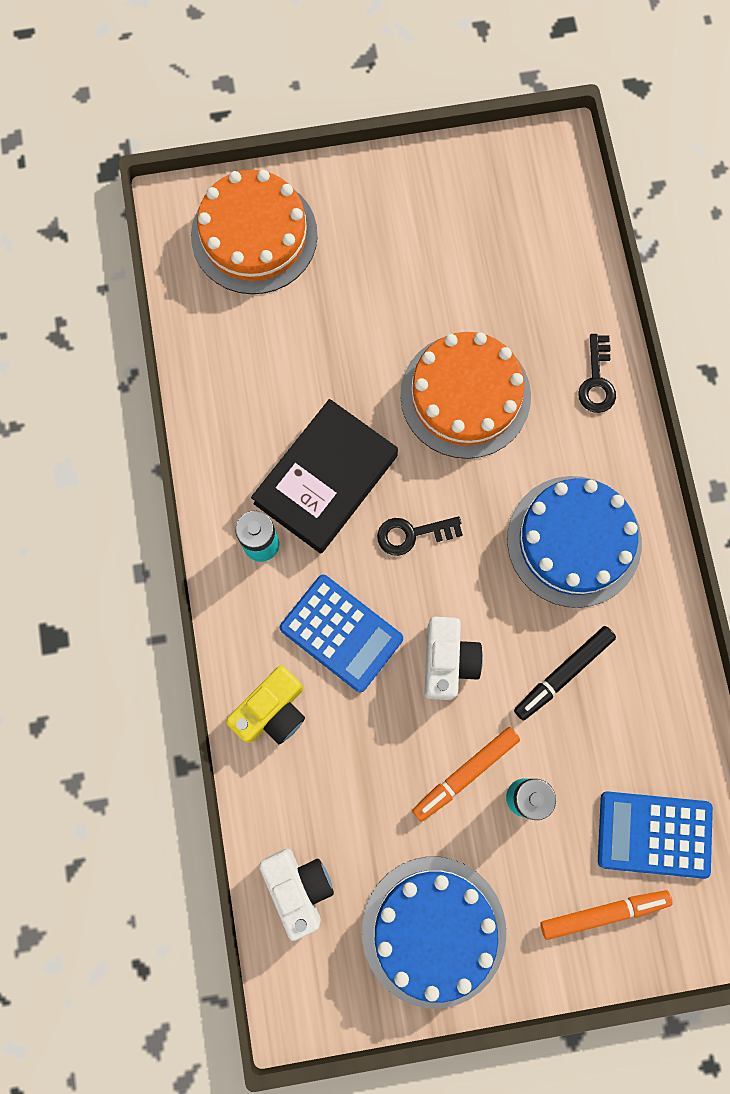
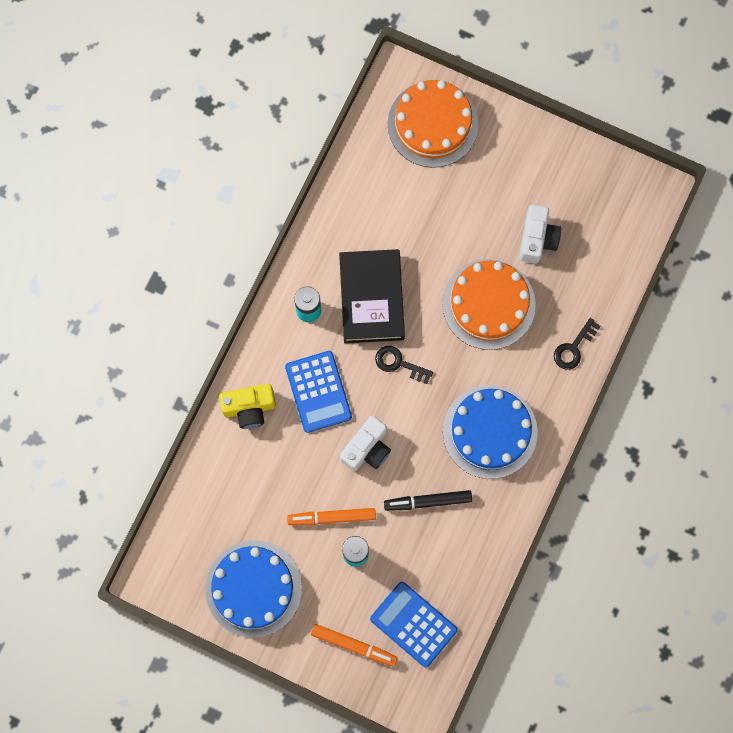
camera: 35 degrees right, 0 degrees up
black book [251,399,398,554] -> black book turned 75 degrees counterclockwise [339,249,405,343]
white camera [259,849,334,941] -> white camera moved to [519,205,561,264]

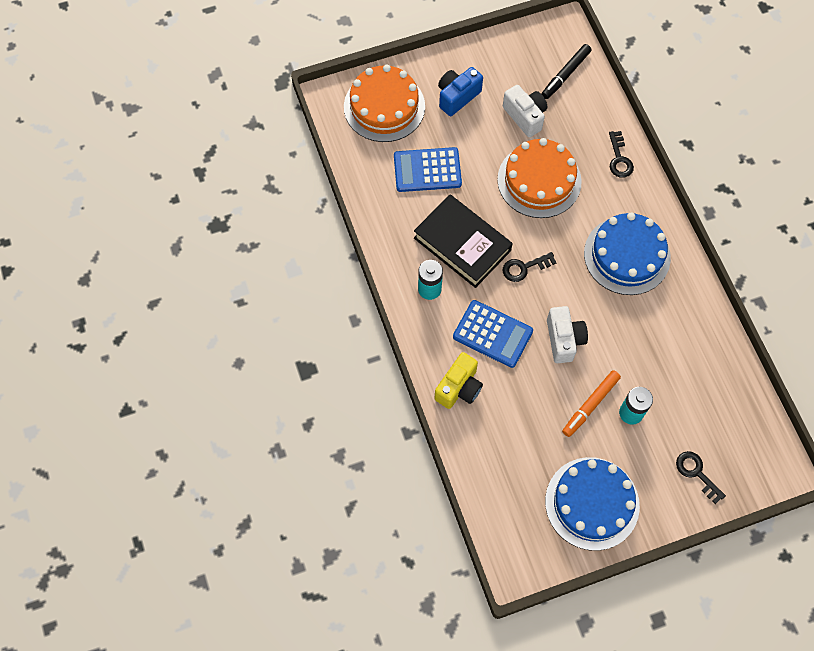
camera: 45 degrees left, 10 degrees down
orange marker [311,624,397,667] -> black key [676,451,726,504]
blue calculator [370,582,458,667] -> blue calculator moved to [394,147,462,192]
black marker [384,490,472,511] -> black marker moved to [542,44,591,99]
none -> blue camera [438,67,483,116]

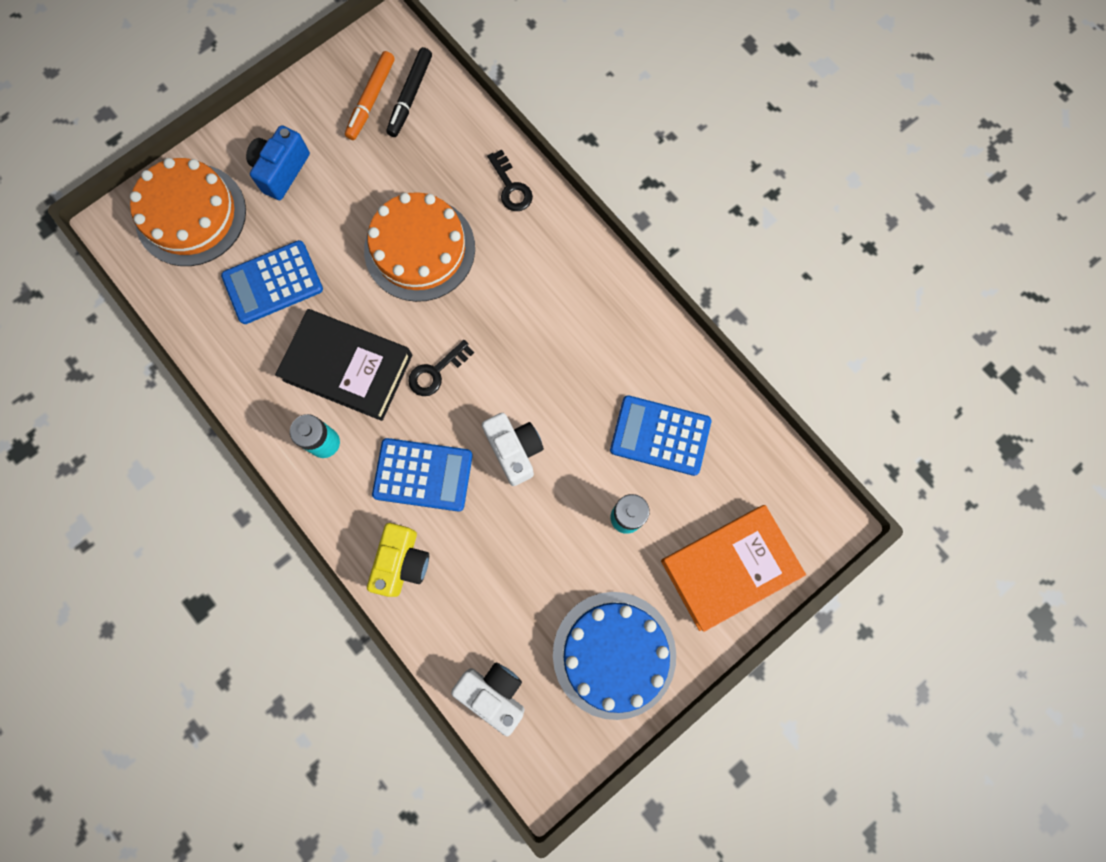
camera: 20 degrees left, 10 degrees up
white camera [503,85,547,137] -> white camera moved to [451,662,525,736]
orange marker [562,370,621,437] -> orange marker moved to [345,51,395,140]
blue cake [584,213,671,295] -> none
black key [676,451,726,504] -> orange book [661,505,806,632]
none -> blue calculator [610,395,711,476]

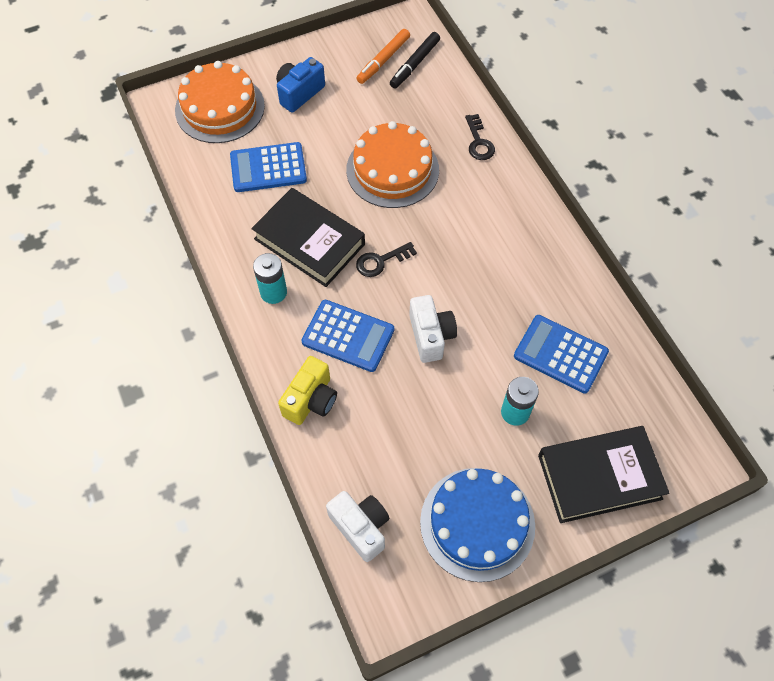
camera: 15 degrees right, 15 degrees down
orange book [661,505,806,632] -> black book [538,426,669,523]

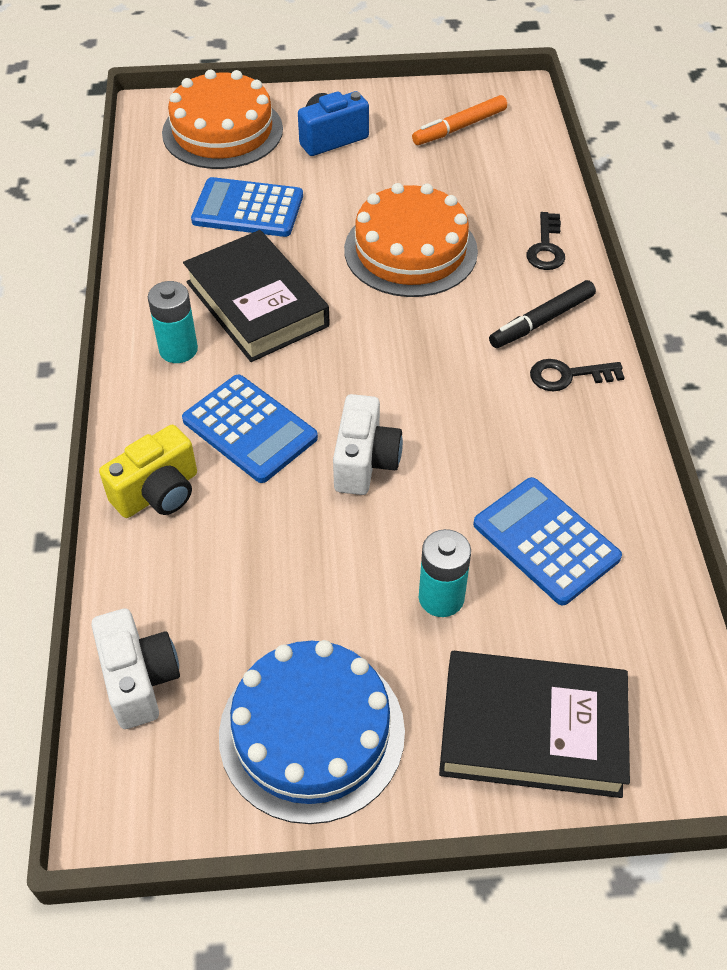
camera: 20 degrees right, 10 degrees down
black key [356,242,417,277] -> black key moved to [530,359,625,391]
black marker [390,32,440,89] -> black marker moved to [489,280,596,348]

